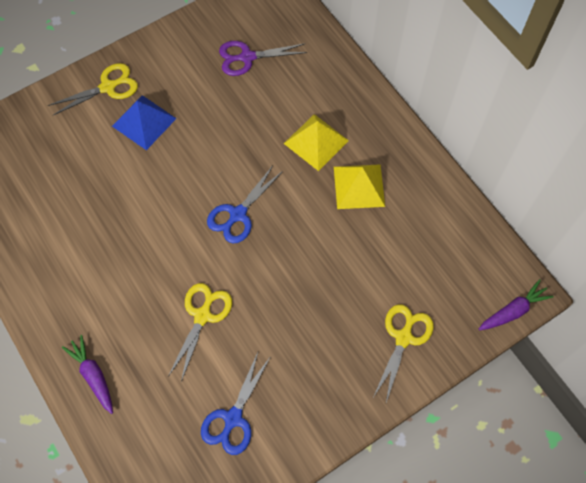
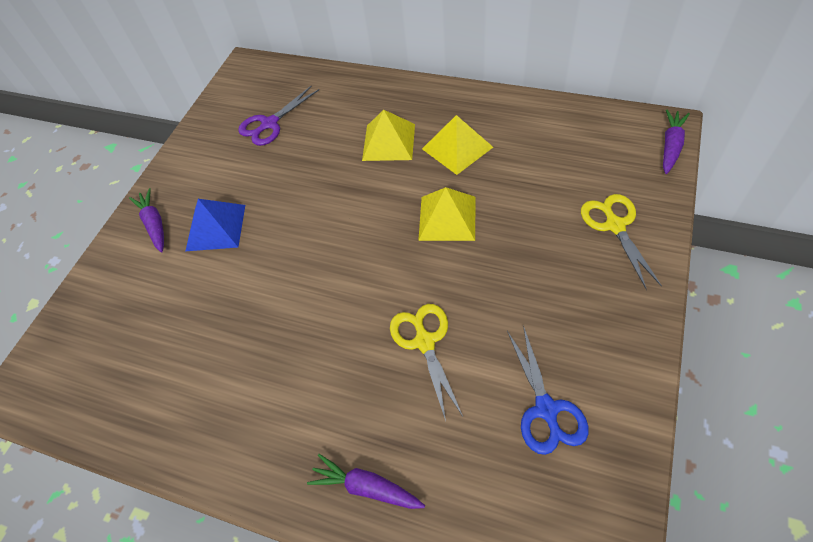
camera: 30 degrees left, 10 degrees down
yellow scissors [48,63,138,115] -> purple carrot [129,188,164,252]
blue scissors [207,165,283,244] -> none
none -> yellow pyramid [418,187,476,241]

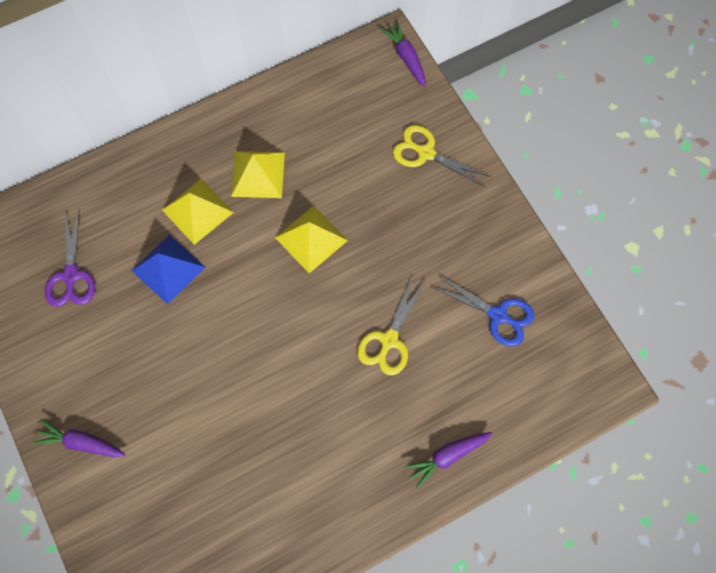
camera: 55 degrees left, 15 degrees up
blue pyramid [185,199,245,251] -> blue pyramid moved to [132,235,205,304]
yellow scissors [390,304,463,421] -> yellow scissors turned 90 degrees counterclockwise [357,275,425,375]

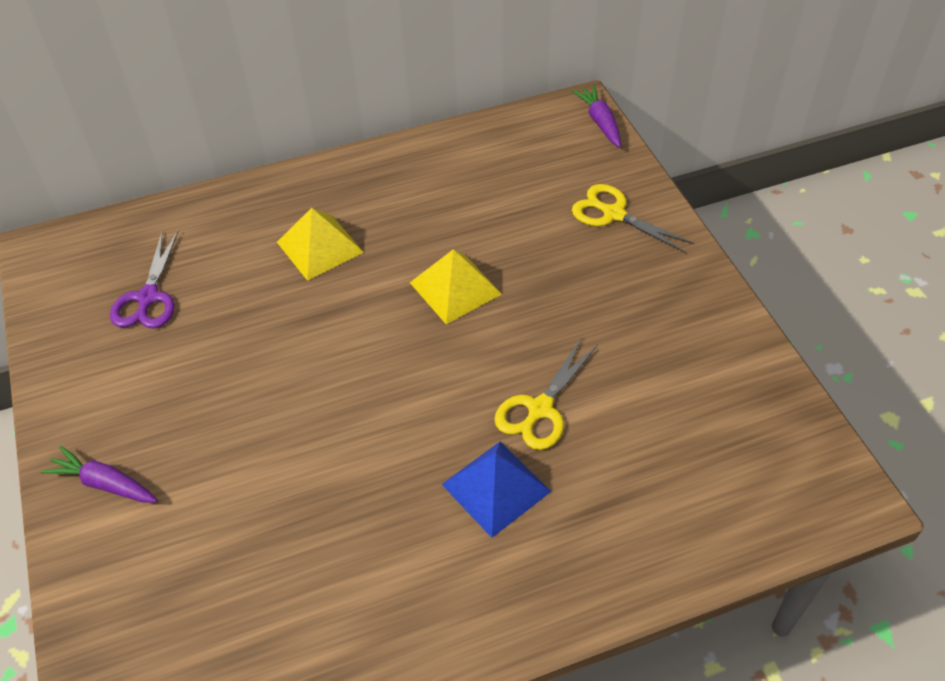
camera: 10 degrees right, 20 degrees down
blue pyramid [132,235,205,304] -> blue pyramid moved to [442,442,551,538]
yellow pyramid [231,151,285,198] -> none
purple carrot [405,432,492,489] -> none
blue scissors [432,275,534,347] -> none

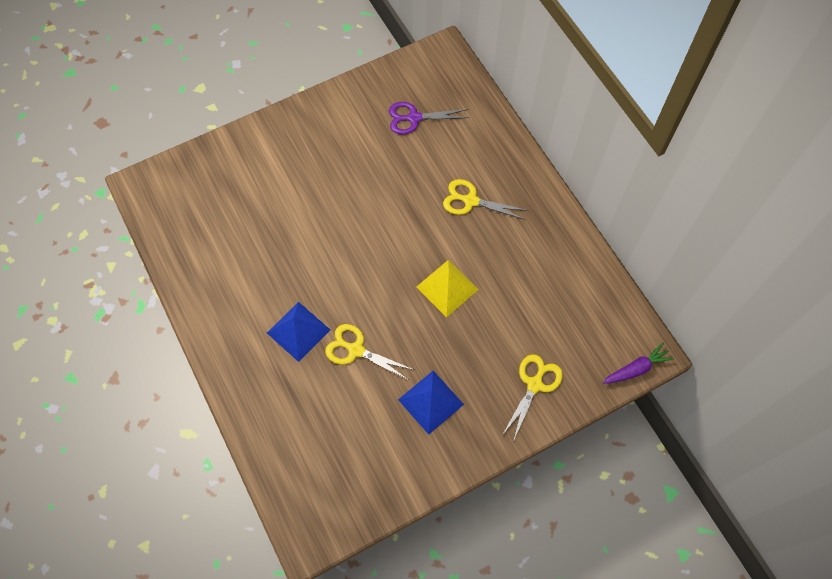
camera: 80 degrees right, 15 degrees up
purple carrot [41,446,158,503] -> none
yellow pyramid [277,208,364,281] -> yellow scissors [443,179,528,220]
none -> blue pyramid [398,371,464,435]

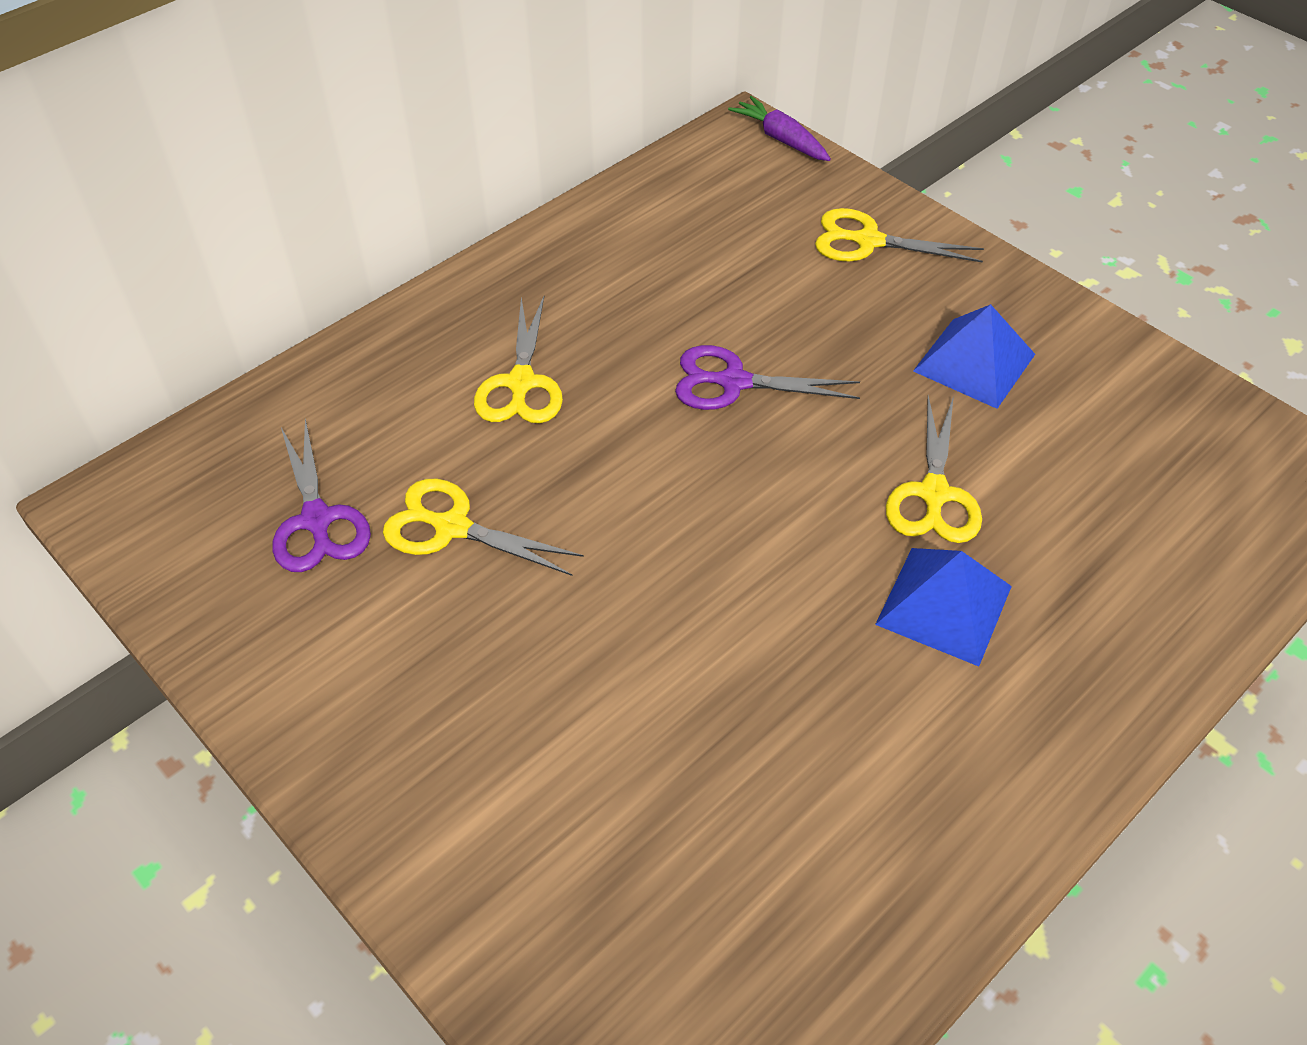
camera: 105 degrees left, 15 degrees down
yellow pyramid [417,260,479,317] -> purple scissors [675,345,860,410]
none -> yellow scissors [383,479,584,576]

